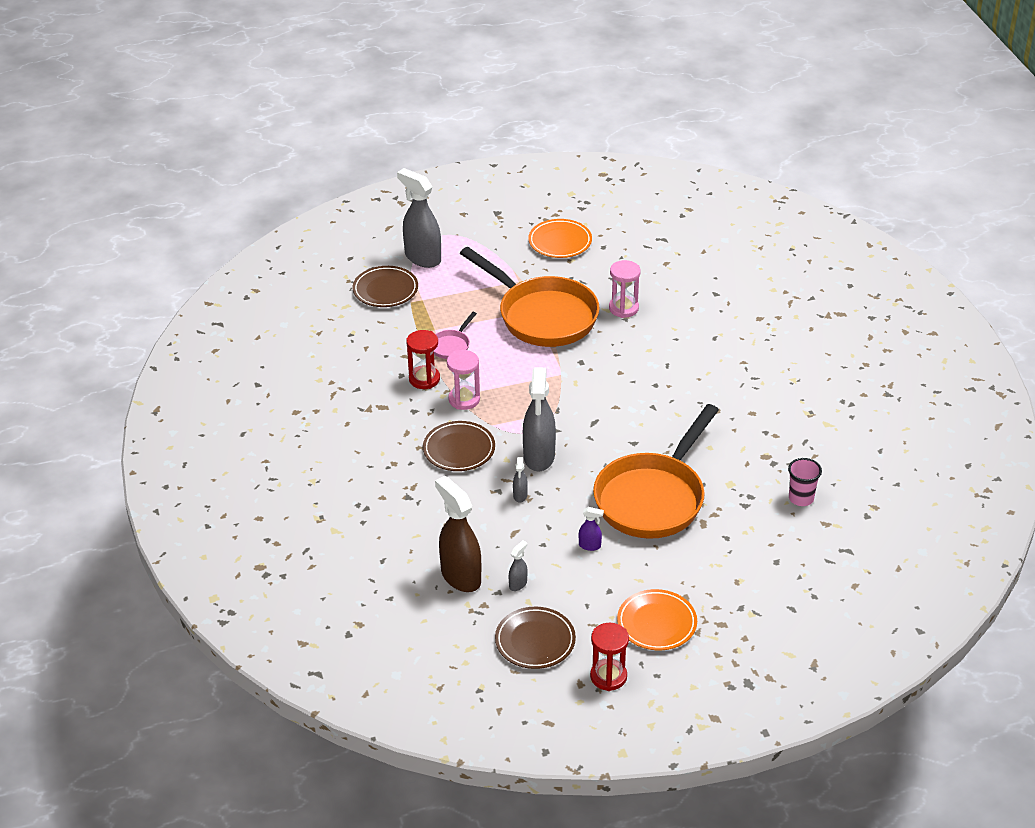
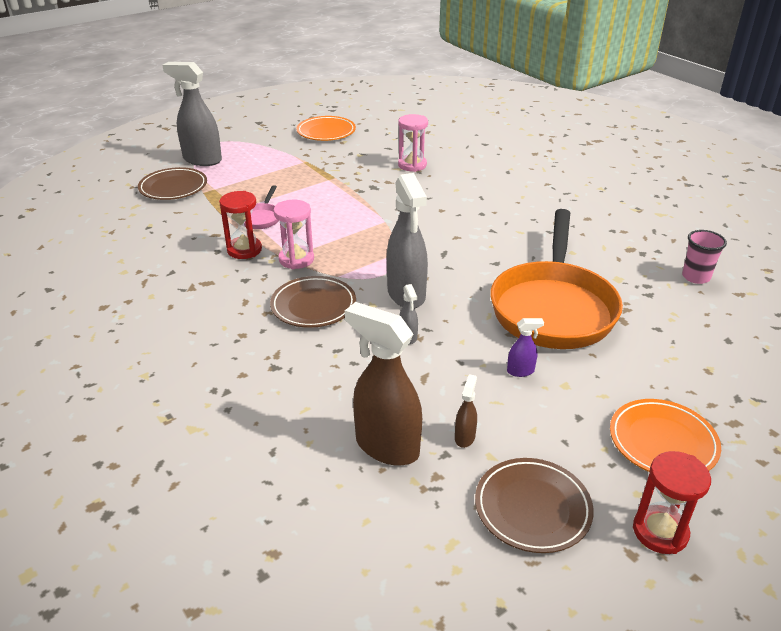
camera: 20 degrees left, 5 degrees down
orange pan [460,247,600,347] -> none
grey spray bottle [509,540,527,591] -> brown spray bottle [455,374,477,448]

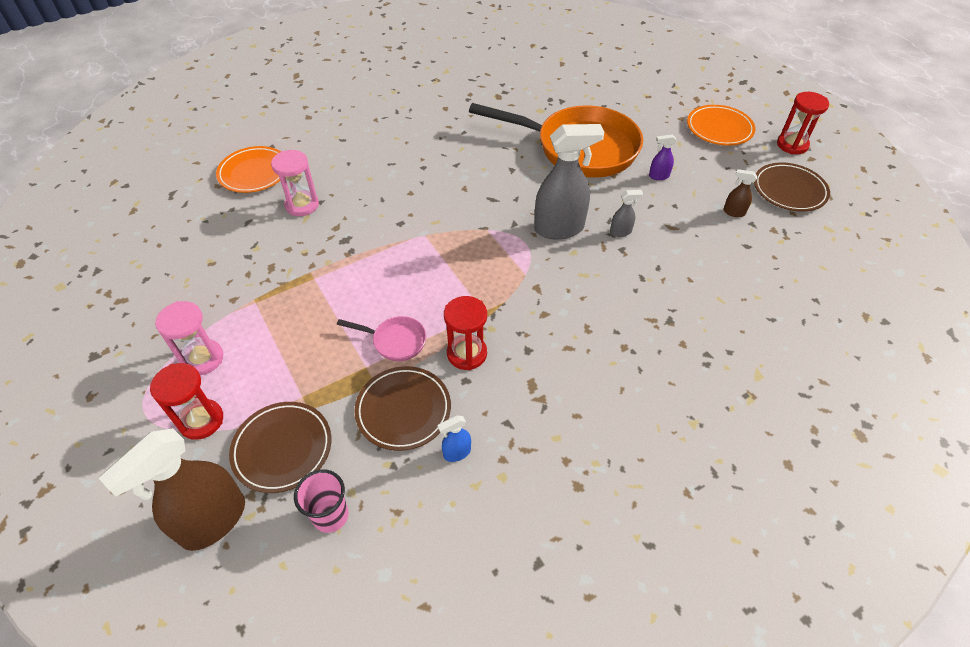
camera: 85 degrees left, 15 degrees up
grey spray bottle [163,62,222,166] -> red hourglass [150,363,223,440]
brown plate [270,276,356,328] -> brown plate moved to [354,366,451,451]
pink hourglass [273,200,314,269] -> pink hourglass moved to [155,301,223,375]
orange plate [296,116,356,141] -> orange plate moved to [216,146,281,193]
brown spray bottle [345,302,422,466] -> brown spray bottle moved to [99,428,245,551]
purple spray bottle [507,318,544,377] -> purple spray bottle turned 90 degrees counterclockwise [649,134,677,180]
pink cup [682,230,727,284] -> pink cup moved to [294,469,349,533]
none -> blue spray bottle [437,415,471,462]

